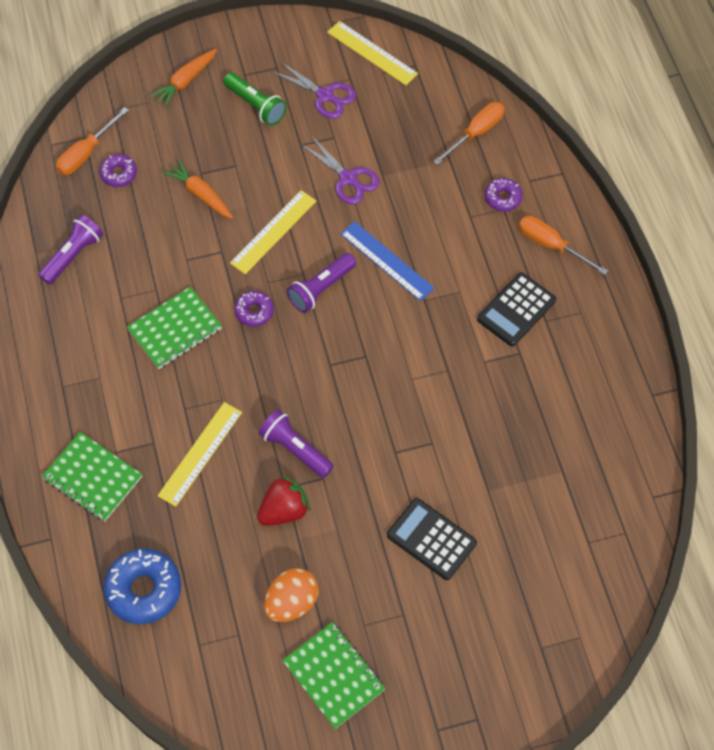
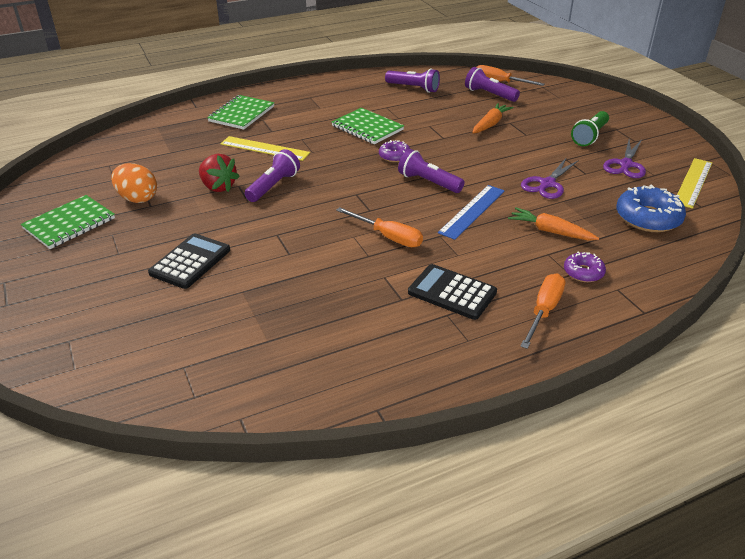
camera: 80 degrees right, 25 degrees down
purple donut [99,154,137,187] -> purple flashlight [465,67,520,102]
blue donut [103,549,181,624] -> blue donut moved to [616,185,686,232]
orange carrot [149,49,217,108] -> orange carrot moved to [508,208,599,240]
yellow ruler [230,190,316,274] -> none
orange screwdriver [433,102,504,165] -> orange screwdriver moved to [336,207,423,247]

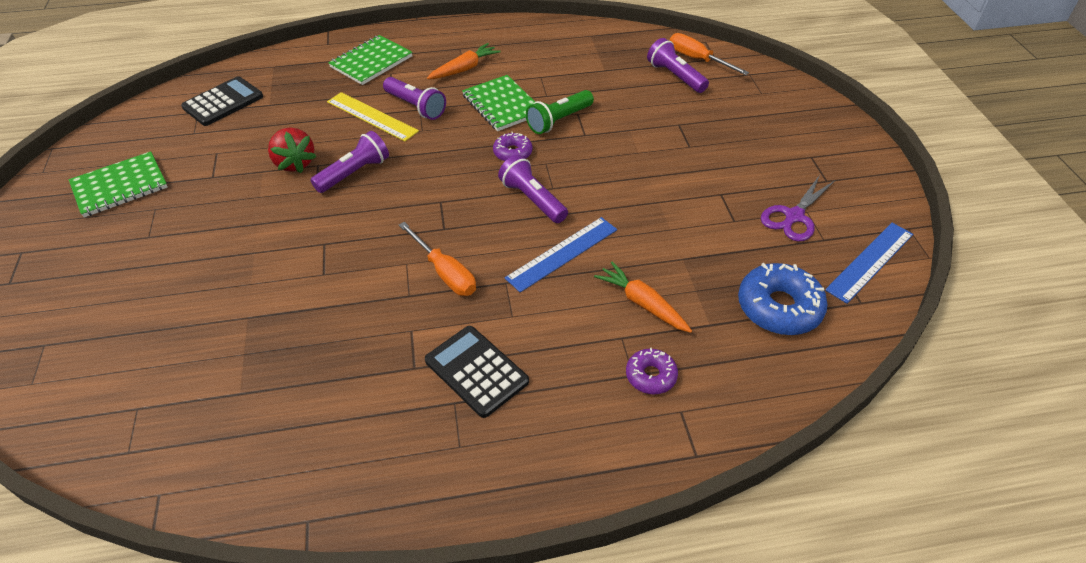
camera: 15 degrees right, 10 degrees up
orange egg [111,163,157,203] -> none
black calculator [148,233,230,289] -> black calculator moved to [181,76,263,126]
purple flashlight [385,68,440,93] -> purple flashlight moved to [383,77,446,120]
orange carrot [472,103,514,134] -> orange carrot moved to [427,43,501,79]
orange screwdriver [520,274,566,349] -> none
purple scissors [521,157,579,199] -> none
green flashlight [571,111,609,146] -> green flashlight moved to [526,90,594,134]
yellow ruler [677,158,712,209] -> blue ruler [825,223,913,304]

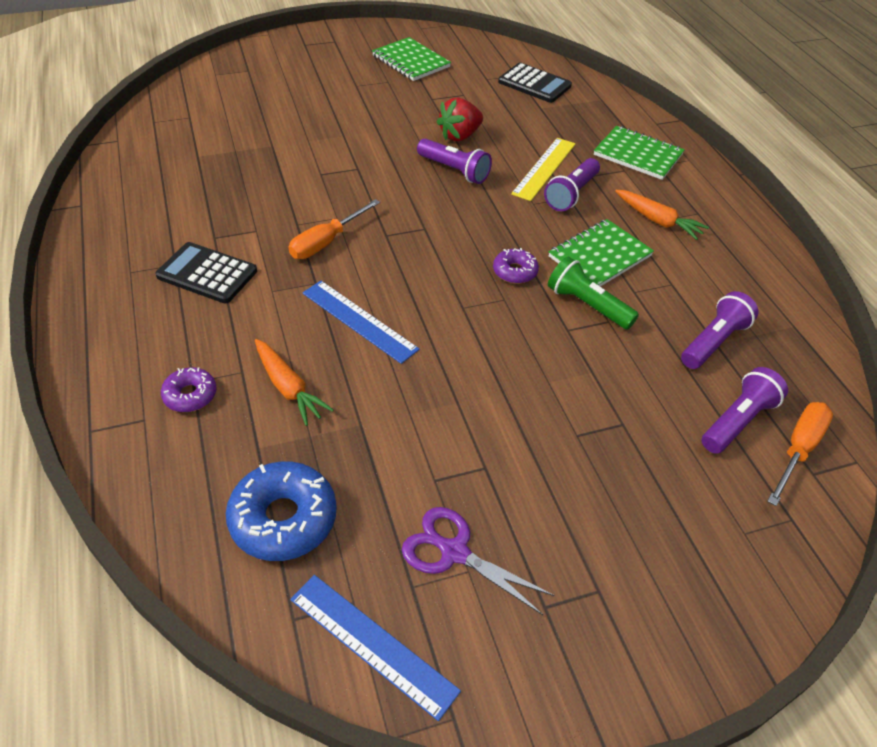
camera: 80 degrees right, 0 degrees up
black calculator [425,326,529,418] -> black calculator turned 105 degrees counterclockwise [155,242,257,303]
purple flashlight [498,155,568,223] -> purple flashlight moved to [681,291,759,369]
orange carrot [594,262,692,333] -> orange carrot turned 105 degrees clockwise [255,339,334,426]

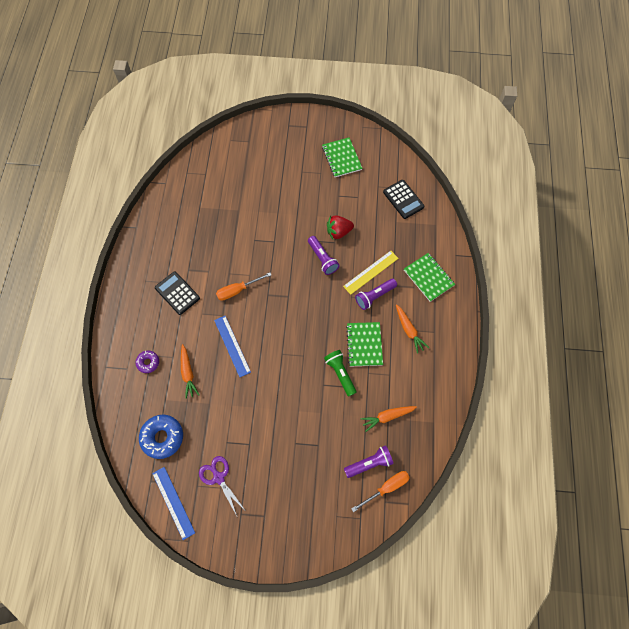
camera: 25 degrees right, 20 degrees up
purple donut [493,248,539,284] -> none
green notebook [549,219,654,287] -> green notebook turned 75 degrees counterclockwise [346,322,383,366]
purple flashlight [681,291,759,369] -> orange carrot [360,406,417,432]

